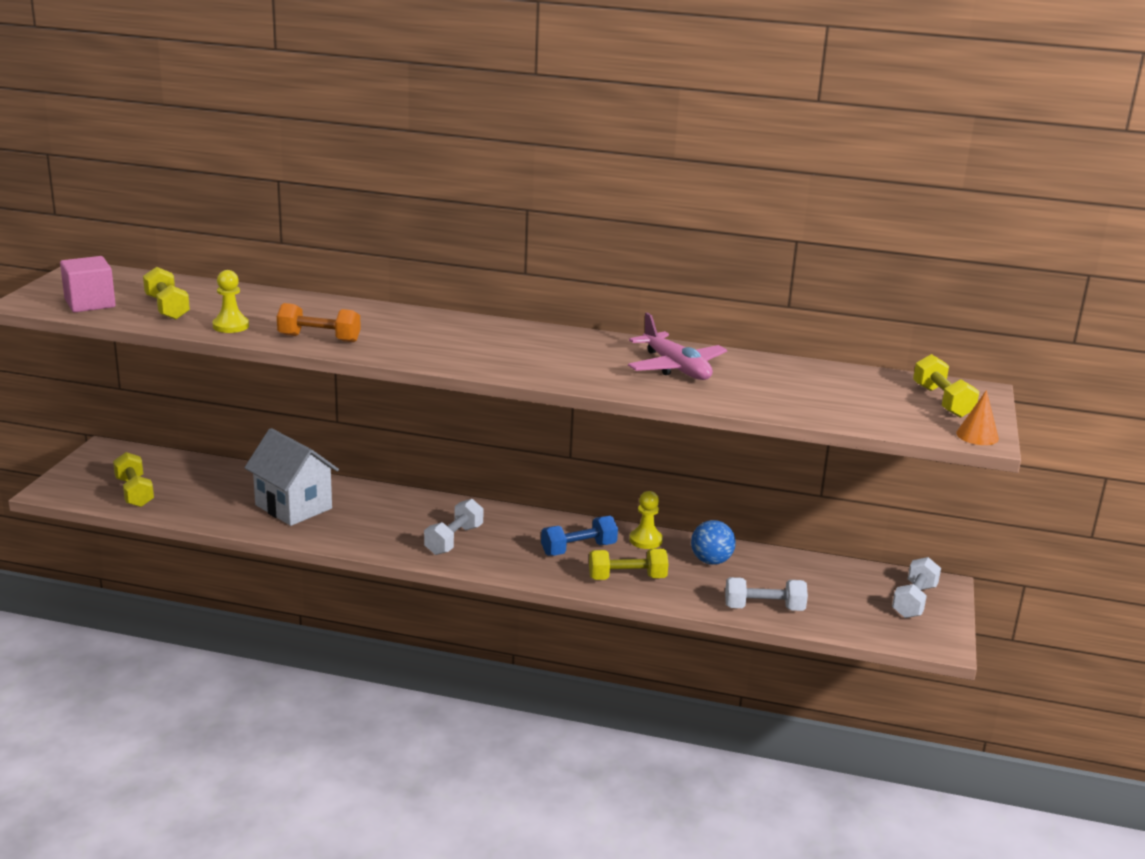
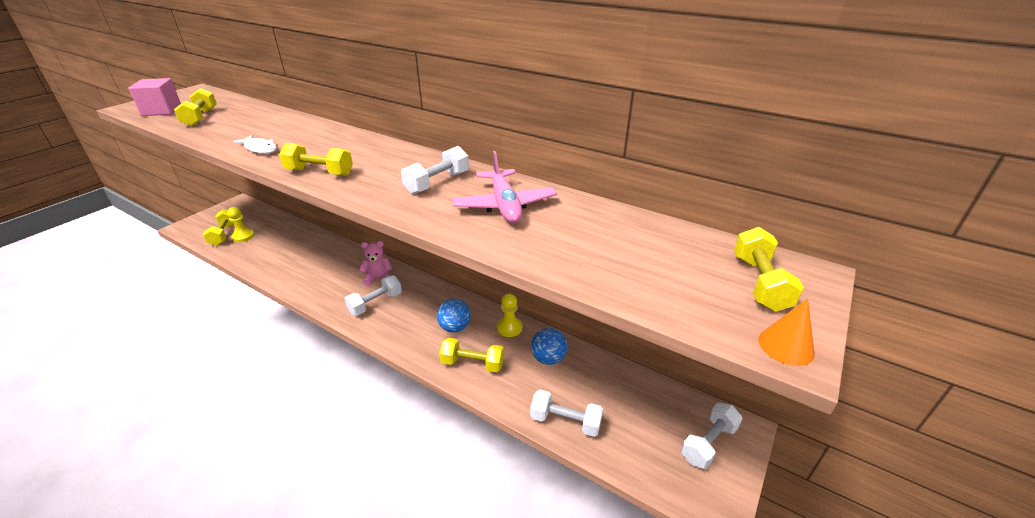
camera: 20 degrees right, 10 degrees up
yellow pawn [212,270,249,333] -> yellow pawn moved to [227,207,254,242]
white house [244,428,339,526] -> none
orange dumbbell [277,303,361,342] -> white fish [233,135,277,154]
blue dumbbell [541,516,618,556] -> blue ball [437,299,471,333]
none -> yellow dumbbell [279,143,353,176]
none -> pink teddy bear [359,241,392,286]
none -> white dumbbell [401,146,469,194]

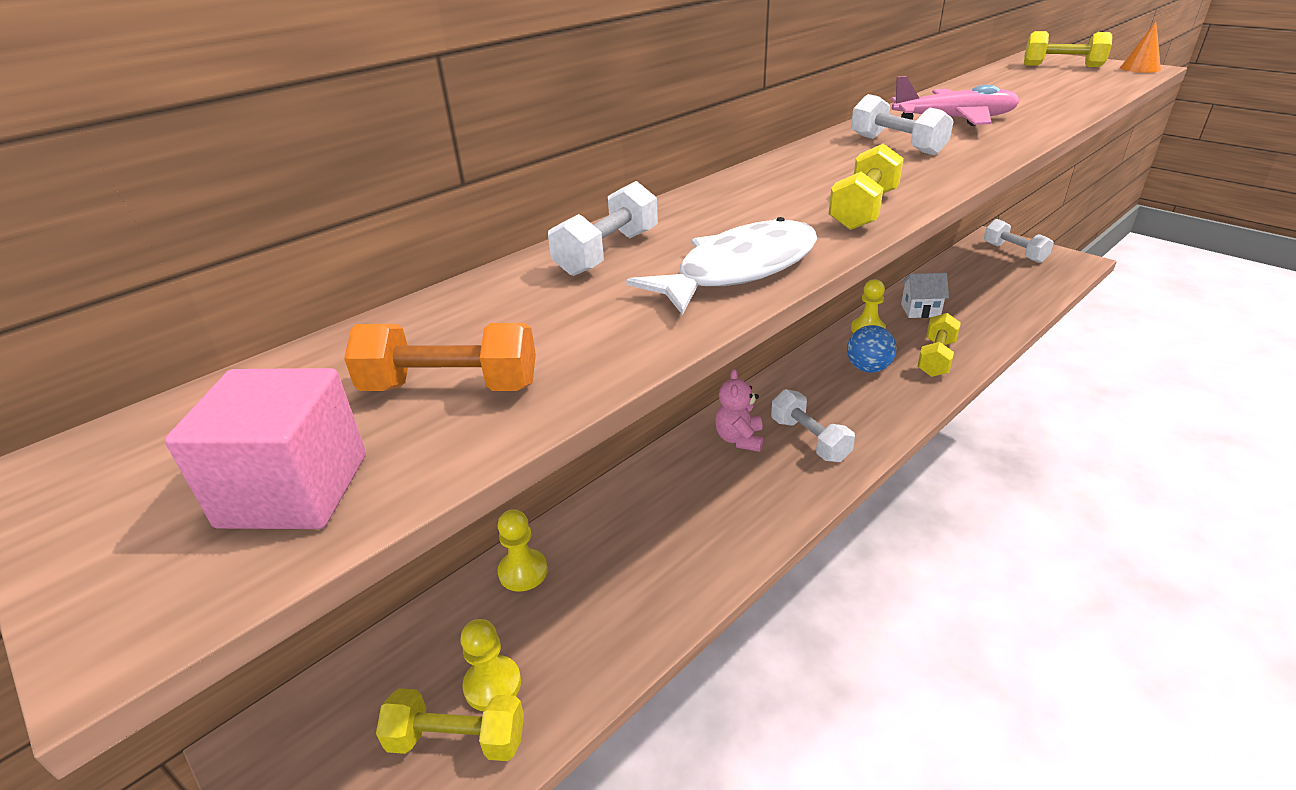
camera: 75 degrees left, 0 degrees up
yellow dumbbell [174,88,217,126] -> orange dumbbell [344,323,536,391]
white fish [233,135,277,154] -> white fish [626,217,817,315], size x1.69
white dumbbell [530,389,603,437] -> white dumbbell moved to [548,181,658,276]
blue ball [531,328,567,365] -> white house [901,273,949,318]
none -> yellow pawn [497,509,548,592]

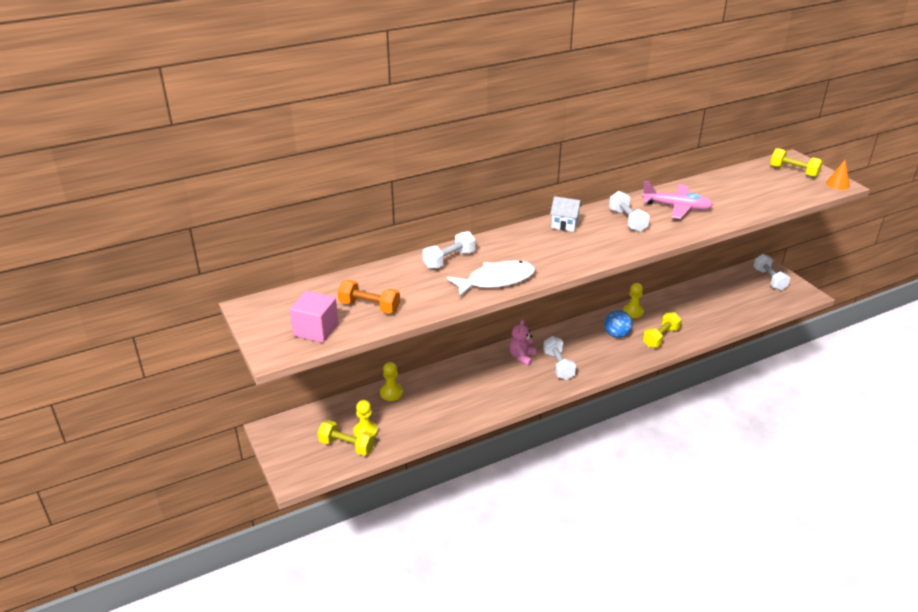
camera: 15 degrees right, 0 degrees up
yellow dumbbell [829,143,904,230] -> none
white house [901,273,949,318] -> white house moved to [550,196,582,232]

